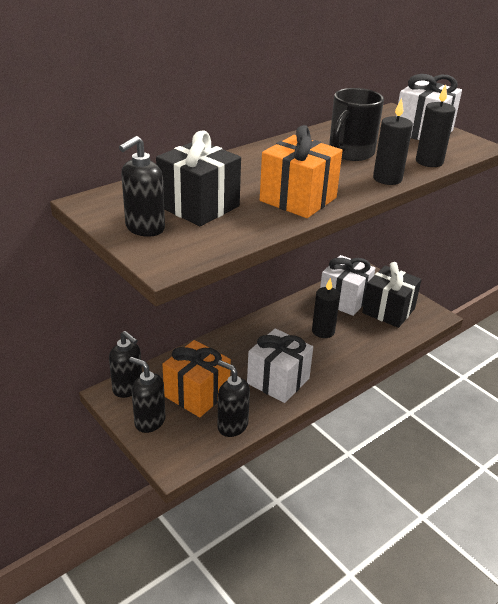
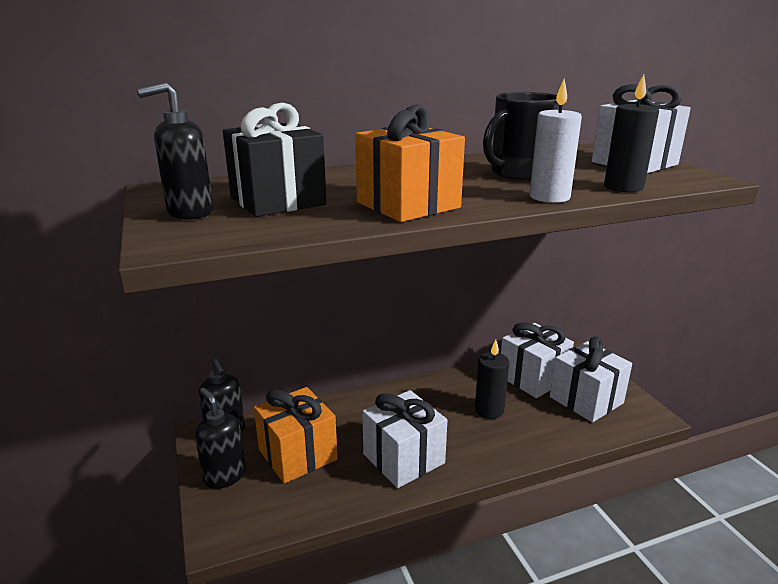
camera: 20 degrees right, 10 degrees down
black soap dispenser [218,360,250,437] -> none
black gift [362,262,422,328] -> white gift [550,336,632,423]
black candle [373,98,413,185] -> white candle [529,79,582,203]

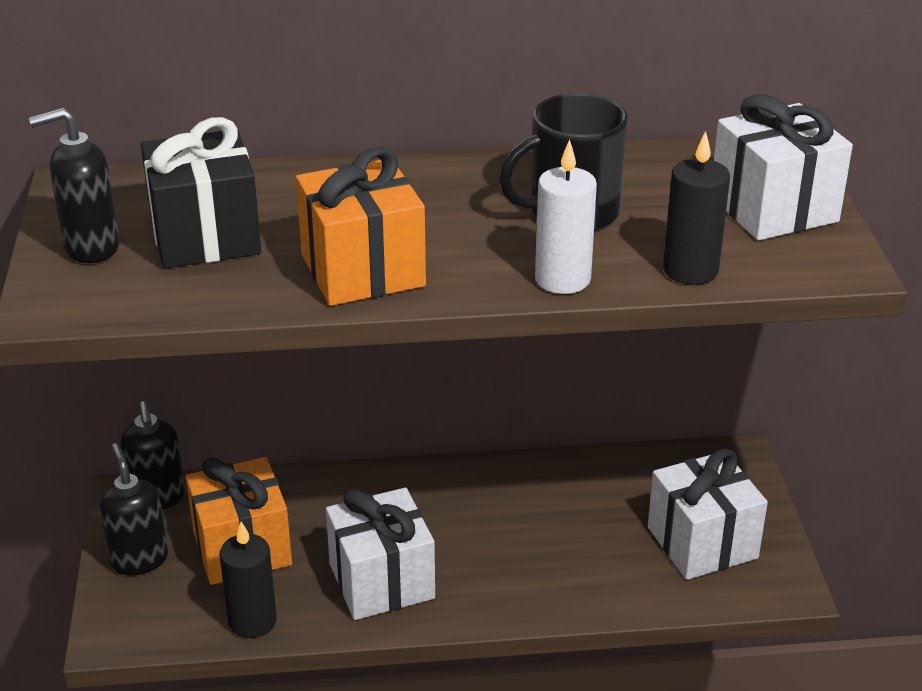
camera: 15 degrees right, 10 degrees up
black candle [475,340,509,419] -> black candle moved to [219,521,277,638]
white gift [501,322,574,398] -> none

